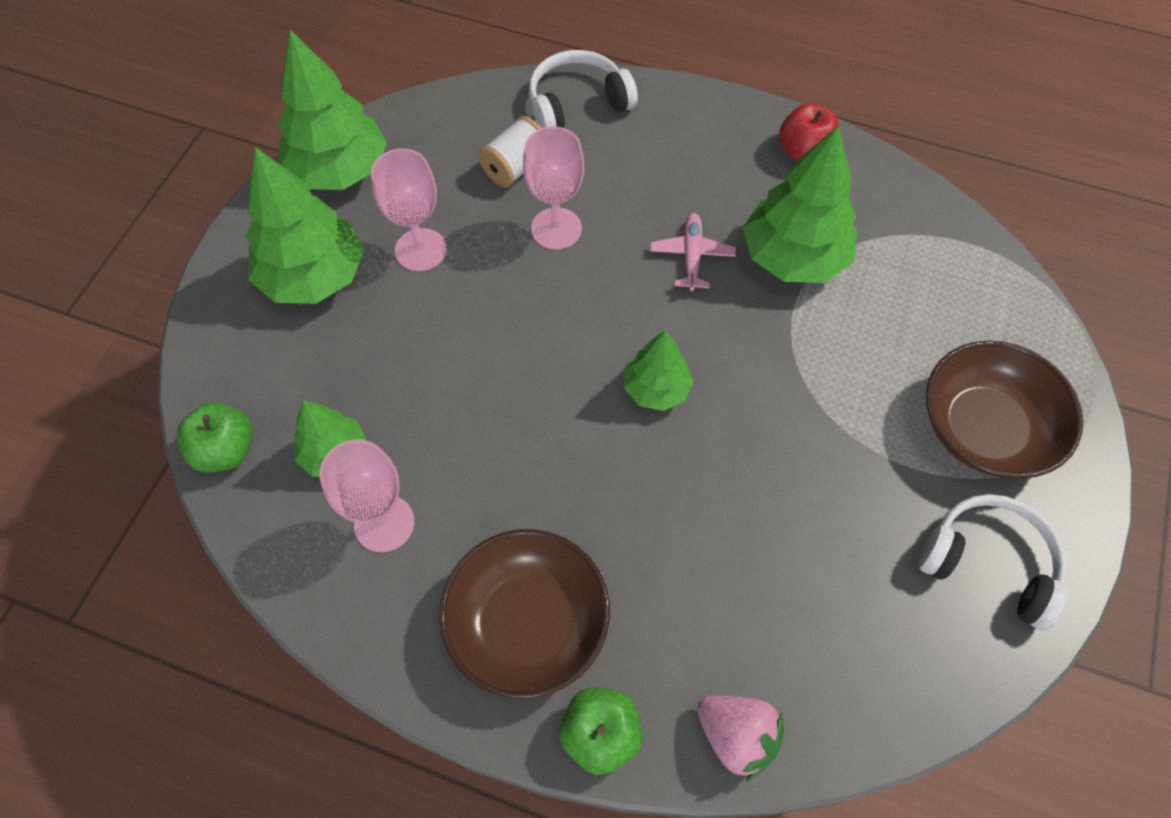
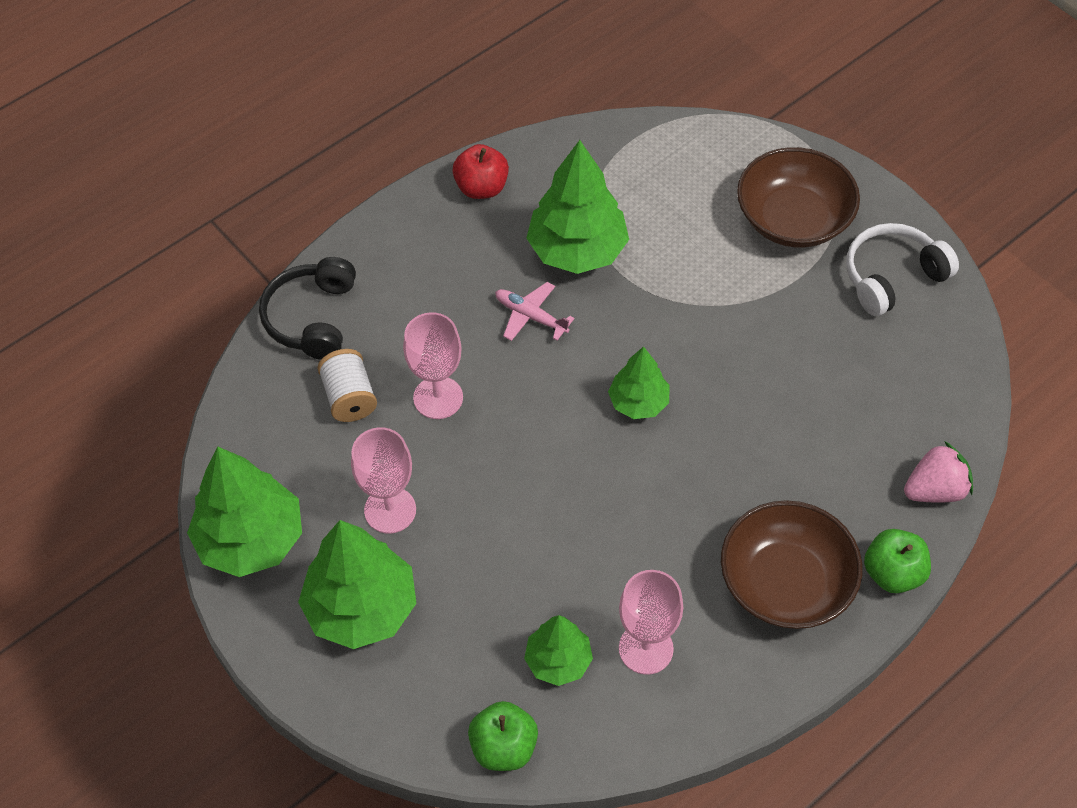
camera: 60 degrees left, 5 degrees down
white headphones [529,50,638,128] -> black headphones [259,257,356,360]

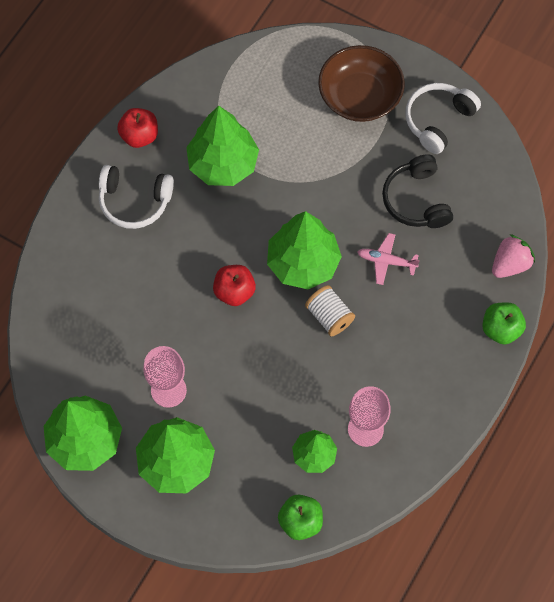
camera: 20 degrees left, 10 degrees up
black headphones [259,257,356,360] -> black headphones moved to [382,154,453,228]
white spool [317,349,377,422] -> white spool moved to [305,285,355,336]
pink goblet [403,312,463,419] -> none
pink plane [495,282,575,341] -> pink plane moved to [357,233,420,285]
green tree [608,346,669,419] -> green tree [267,211,342,289], size x1.74
brown bowl [721,500,862,629] -> none
none -> white headphones [99,165,174,229]
none -> red apple [213,265,256,306]

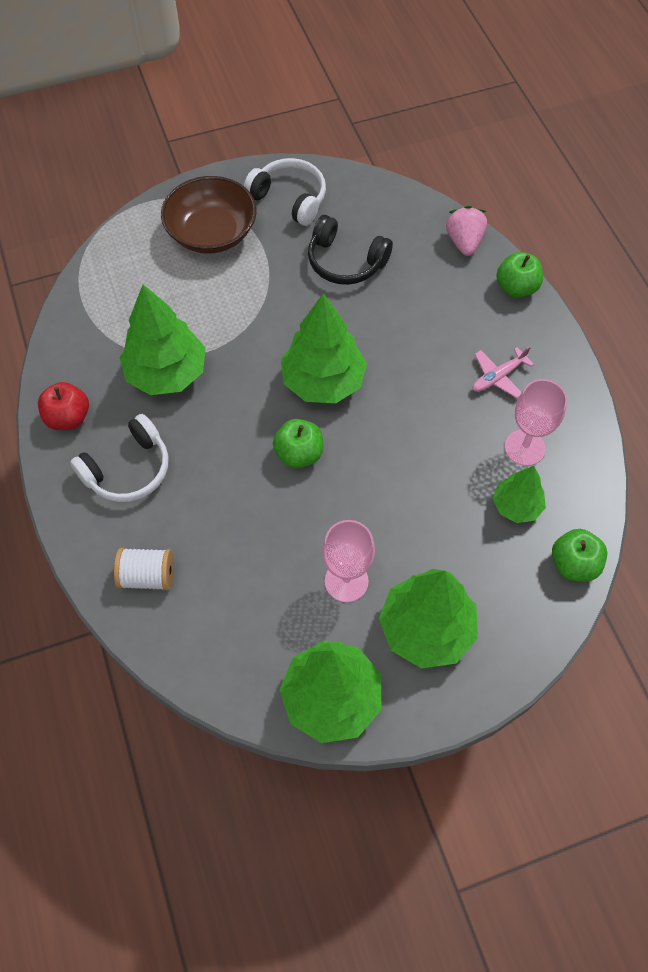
camera: 50 degrees left, 5 degrees down
red apple [213,265,256,306] -> green apple [273,419,323,468]
white spool [305,285,355,336] -> white spool moved to [114,547,174,591]
pink plane [357,233,420,285] -> pink plane moved to [473,346,534,398]
white headphones [405,83,481,154] -> white headphones turned 135 degrees clockwise [244,158,326,226]

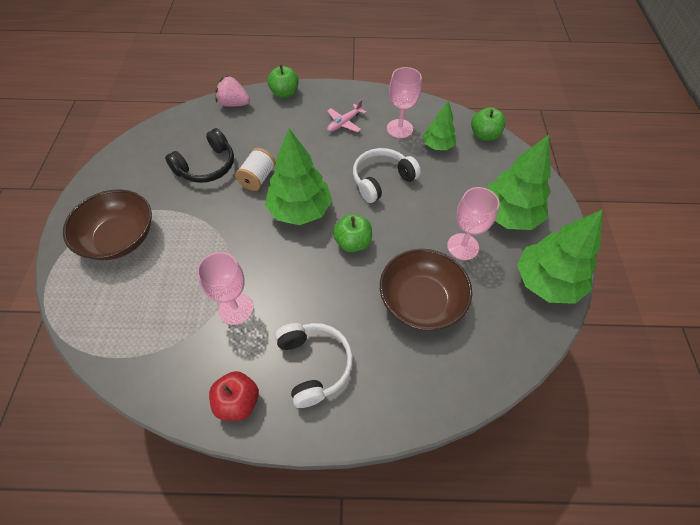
camera: 70 degrees left, 5 degrees down
white spool [114,547,174,591] -> white spool moved to [235,148,275,191]
green tree [120,284,206,395] -> pink goblet [197,252,253,325]
white headphones [244,158,326,226] -> white headphones moved to [353,148,421,203]
pink plane [473,346,534,398] -> pink plane turned 60 degrees clockwise [327,99,367,132]
none -> brown bowl [380,249,472,331]

